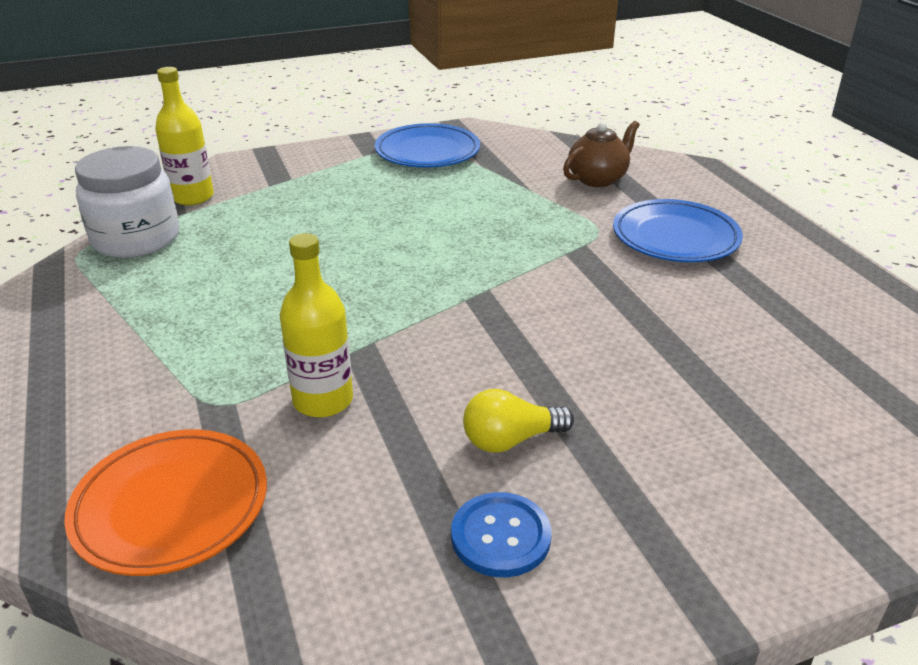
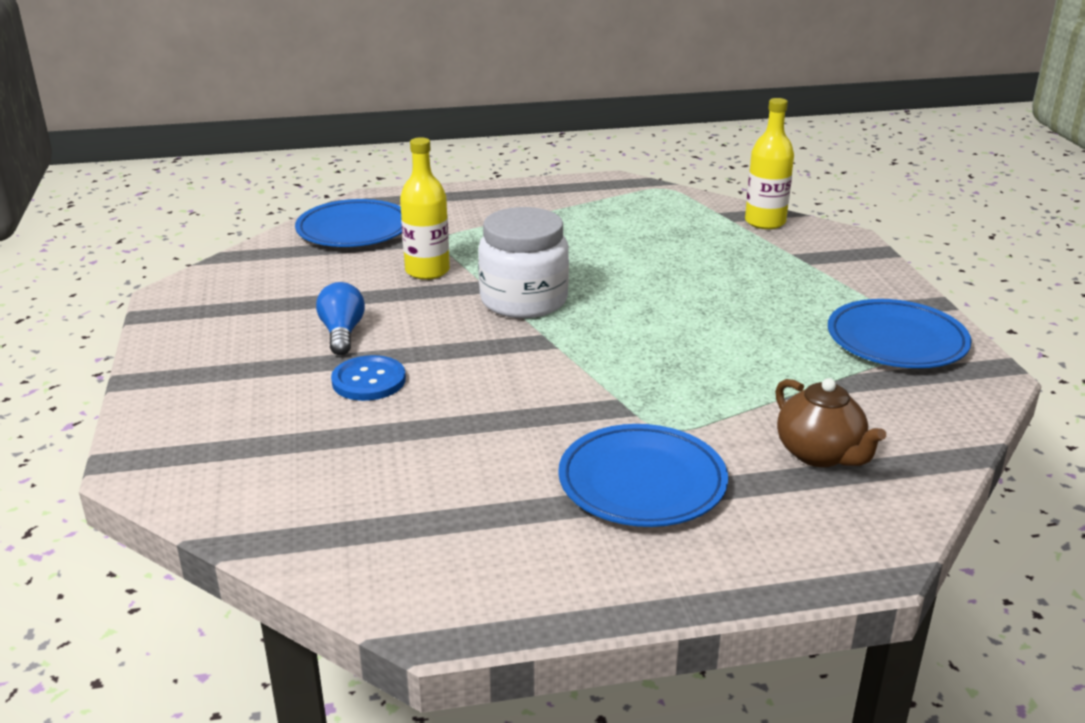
camera: 100 degrees right, 5 degrees down
orange plate [64,429,267,576] -> blue plate [295,199,402,247]
white jar [75,146,179,258] -> white jar moved to [478,207,569,318]
blue button [451,492,552,577] -> blue button moved to [331,355,406,401]
yellow light bulb [463,389,574,453] -> blue light bulb [316,282,365,355]

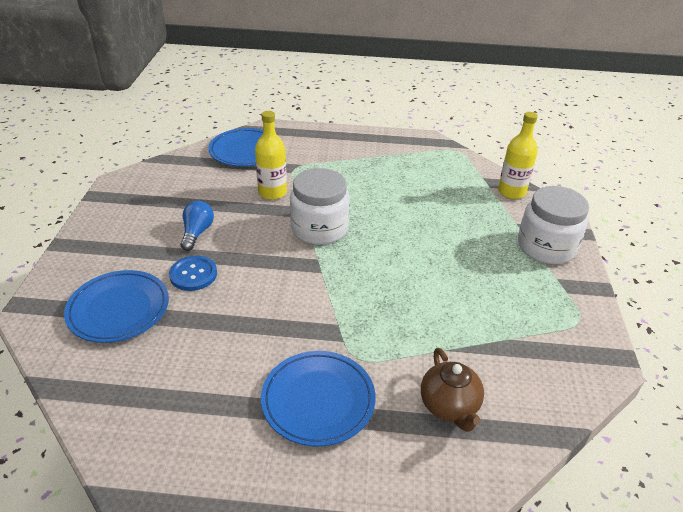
camera: 15 degrees right, 10 degrees up
blue plate [828,299,972,368] -> blue plate moved to [64,270,169,343]
none -> white jar [518,186,589,264]

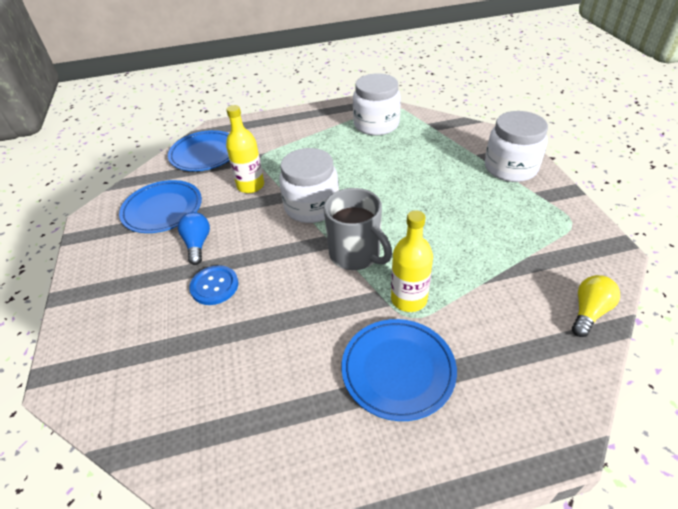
camera: 15 degrees left, 5 degrees up
blue plate [64,270,169,343] -> blue plate moved to [119,180,202,233]
brown teapot [421,348,484,432] -> none
yellow bottle [498,112,538,199] -> yellow bottle moved to [391,210,433,312]
none -> grey mug [324,188,392,270]
none -> white jar [353,73,401,136]
none -> yellow light bulb [572,275,620,337]

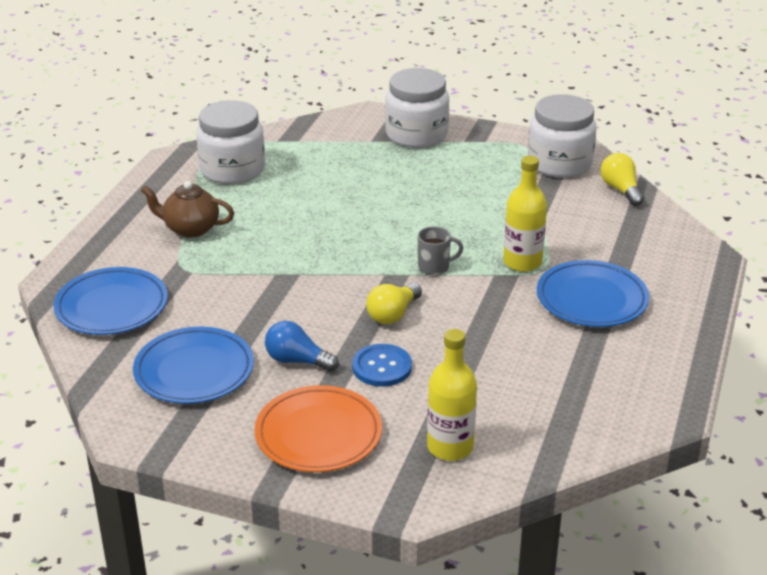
camera: 60 degrees left, 10 degrees down
yellow bottle [226,105,264,193] -> yellow bottle moved to [427,329,477,461]
white jar [279,148,339,223] -> white jar moved to [528,94,596,178]
grey mug [324,188,392,270] -> grey mug [418,226,463,275], size x0.52
none -> brown teapot [141,181,234,238]
none -> orange plate [255,385,382,472]
none -> yellow light bulb [366,283,422,324]

